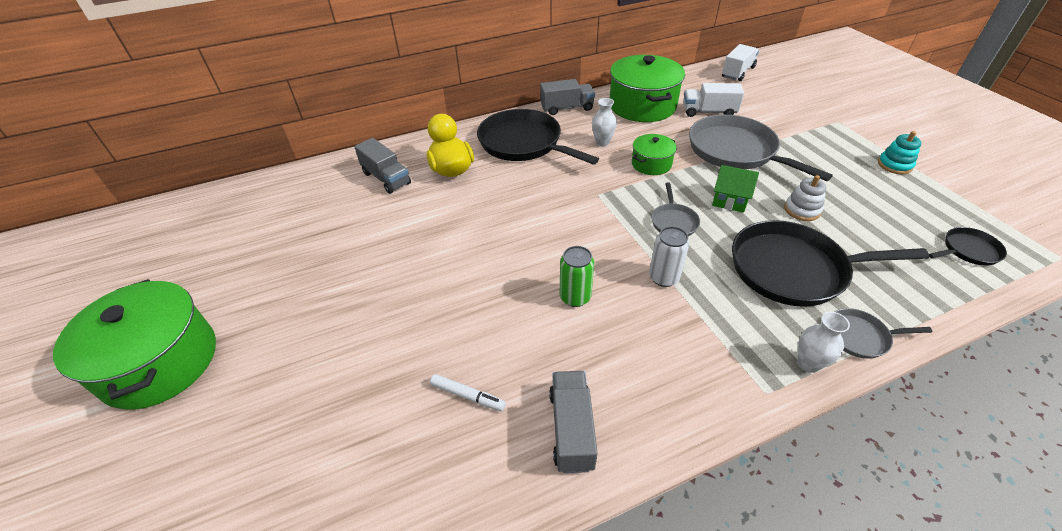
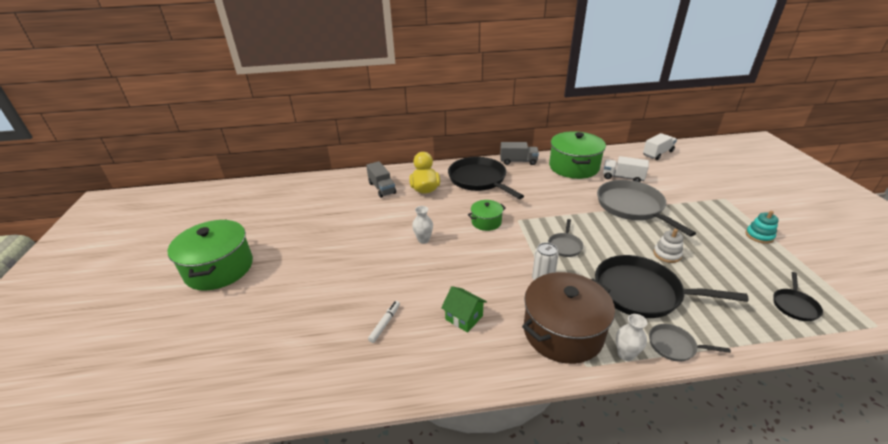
camera: 15 degrees right, 10 degrees down
white marker [430,374,506,411] -> white marker turned 105 degrees counterclockwise [368,301,400,343]
grey truck [549,371,598,473] -> none
green can [560,246,594,307] -> none
white vase [592,98,617,146] -> white vase moved to [412,206,433,244]
green pot [632,134,677,175] -> green pot moved to [468,200,506,231]
green house [712,165,759,213] -> green house moved to [441,286,487,332]
black pan [929,227,1007,266] -> black pan turned 120 degrees clockwise [773,272,823,321]
none -> brown pot [522,272,615,364]

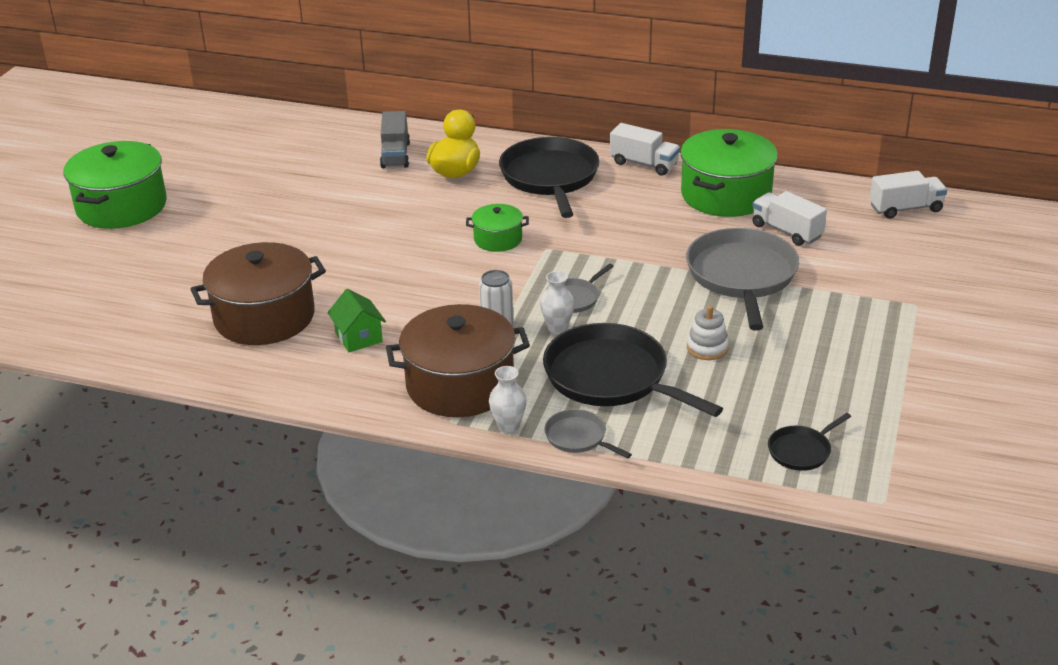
camera: 25 degrees right, 0 degrees up
white marker [368,301,400,343] -> brown pot [191,242,326,345]
white vase [412,206,433,244] -> white vase moved to [540,271,575,334]
grey truck [500,142,539,165] -> white truck [610,123,680,176]
turquoise stacking toy [745,211,779,244] -> none

